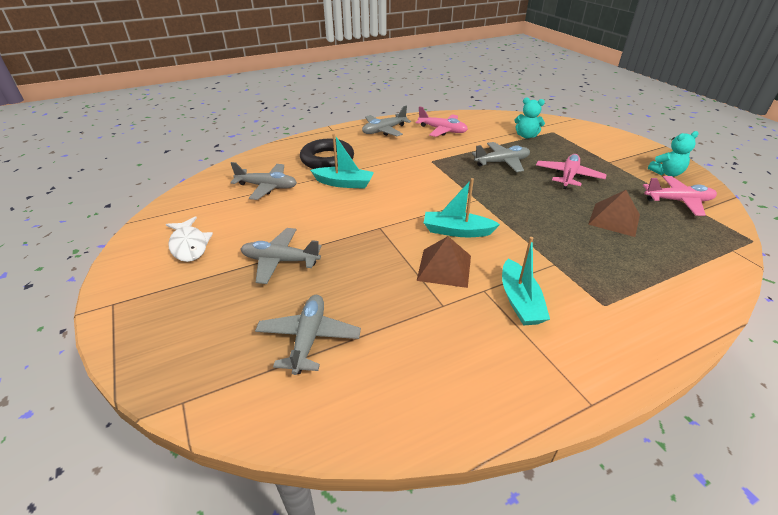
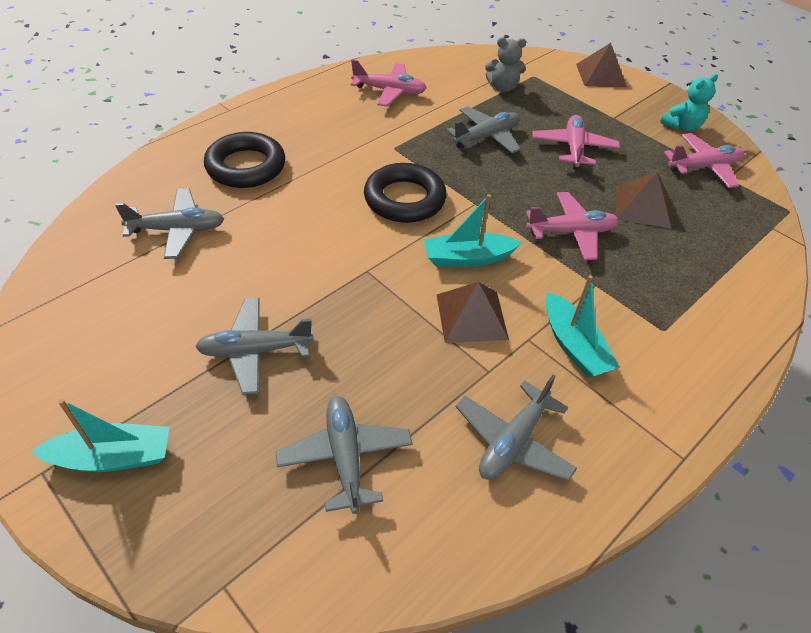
camera: 20 degrees left, 10 degrees up
white fish [166,216,213,262] -> none
turquoise boat [310,133,374,189] -> turquoise boat moved to [31,399,169,472]
grey plane [362,106,411,136] -> grey plane moved to [456,375,577,481]
turquoise teddy bear [514,97,545,139] -> grey teddy bear [485,37,526,92]
none -> black ring [364,163,447,223]
none -> pink plane [526,192,619,260]
none -> brown pyramid [576,43,627,87]

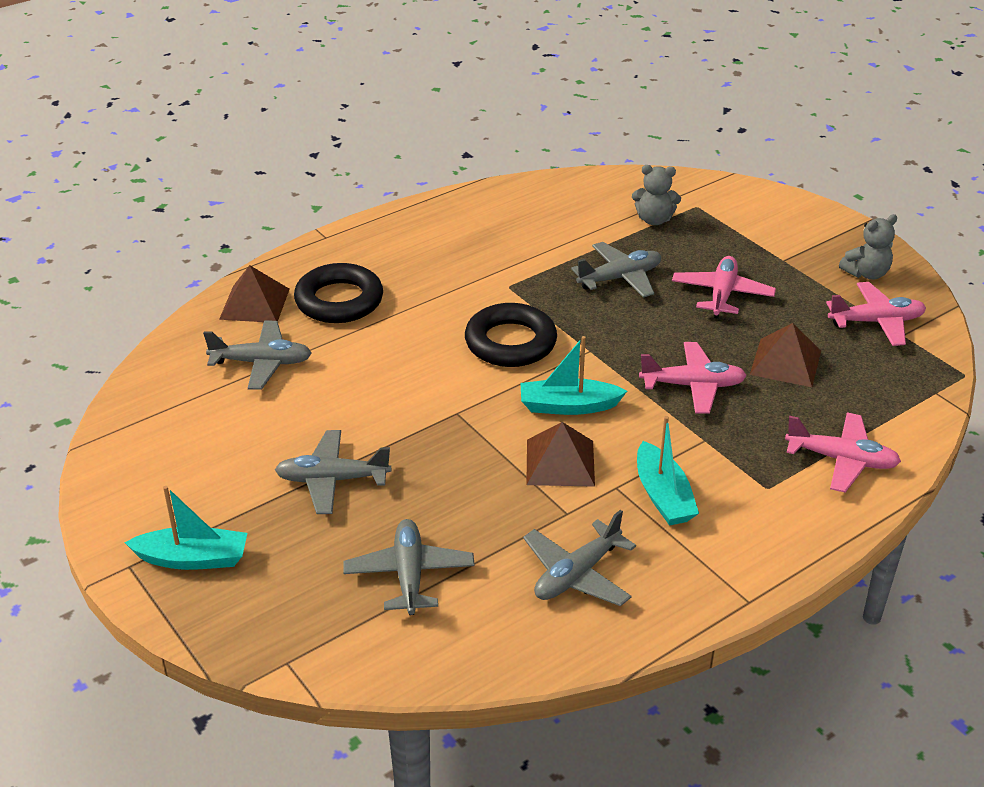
camera: 10 degrees right, 10 degrees down
pink plane [351,59,427,107] -> pink plane moved to [785,413,901,493]
brown pyramid [576,43,627,87] -> brown pyramid moved to [219,265,290,322]
turquoise teddy bear [660,74,718,131] -> grey teddy bear [839,214,897,279]

